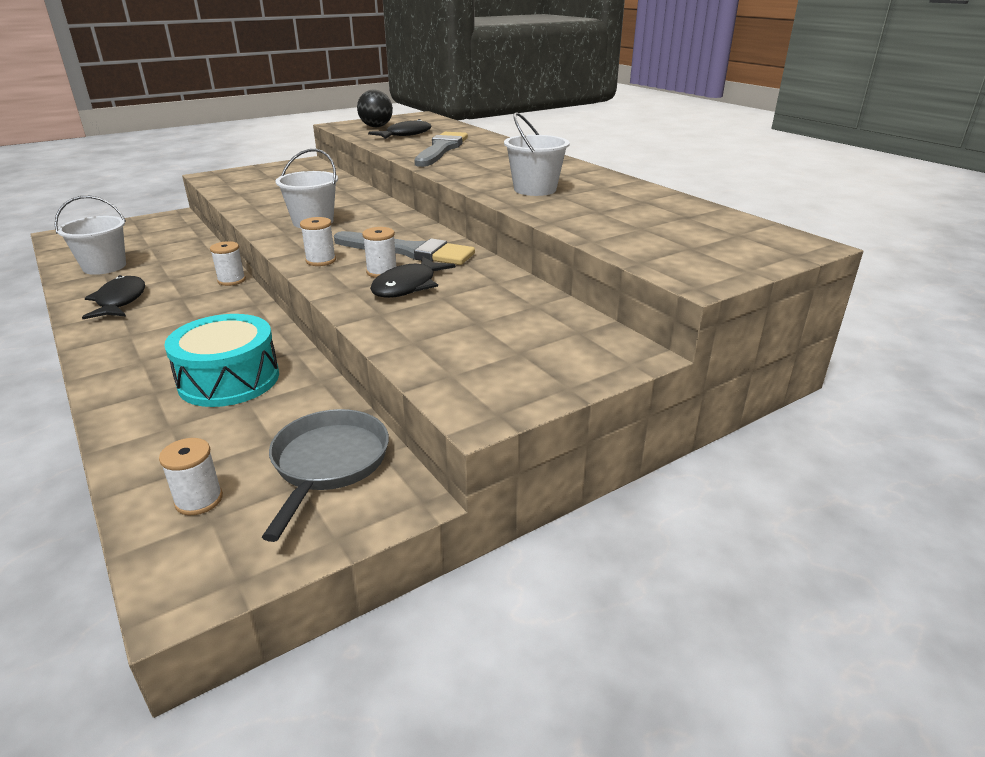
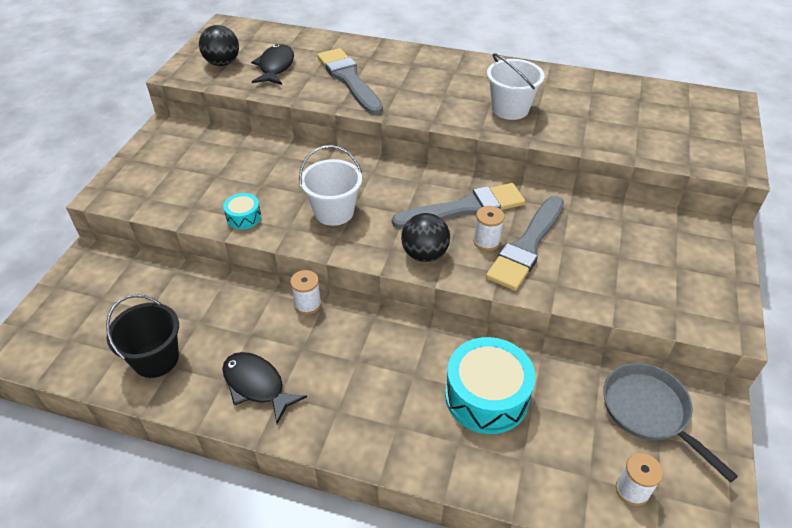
camera: 40 degrees left, 15 degrees up
white bucket [54,196,126,275] -> black bucket [106,294,179,378]
white spool [300,217,336,266] -> black ball [401,213,450,262]
black fish [370,256,456,298] -> grey brush [486,196,564,291]
none -> turquoise drum [223,193,261,230]

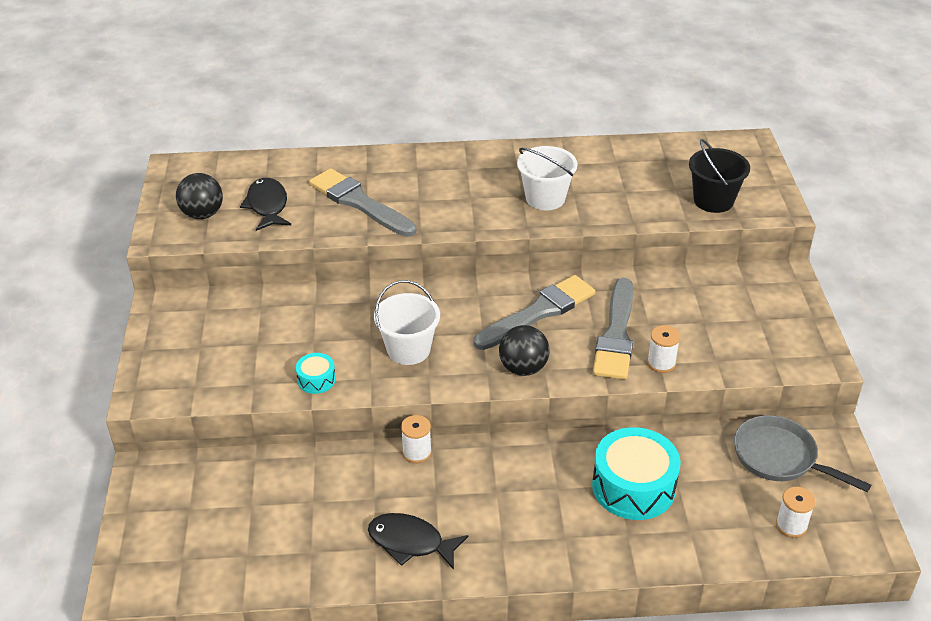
camera: 20 degrees left, 5 degrees down
black bucket [106,294,179,378] -> black bucket moved to [689,139,750,213]
white spool [473,206,505,251] -> white spool moved to [647,325,680,373]

